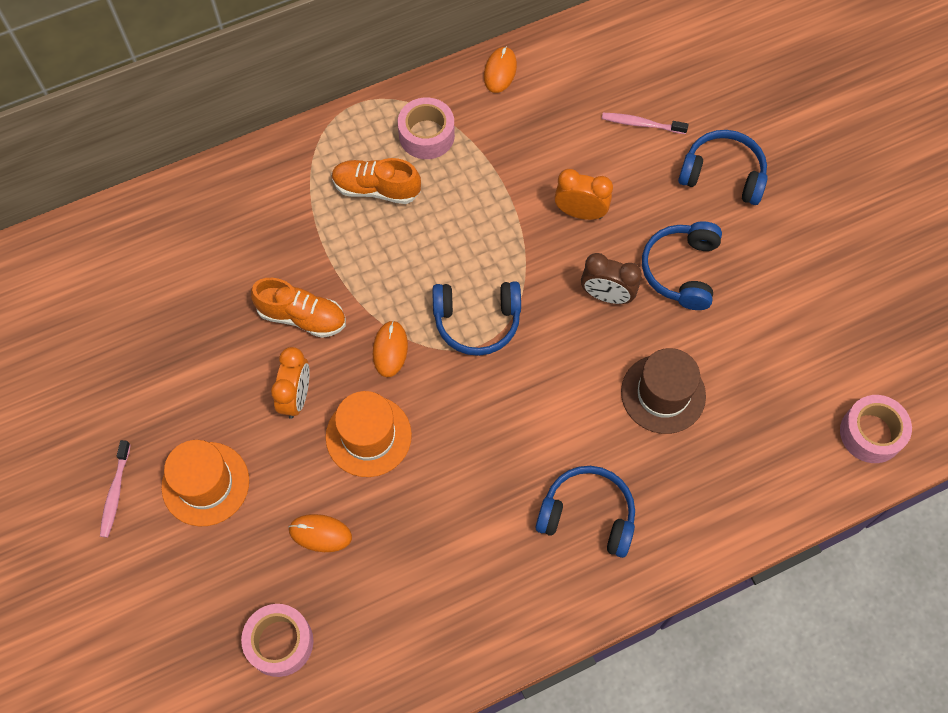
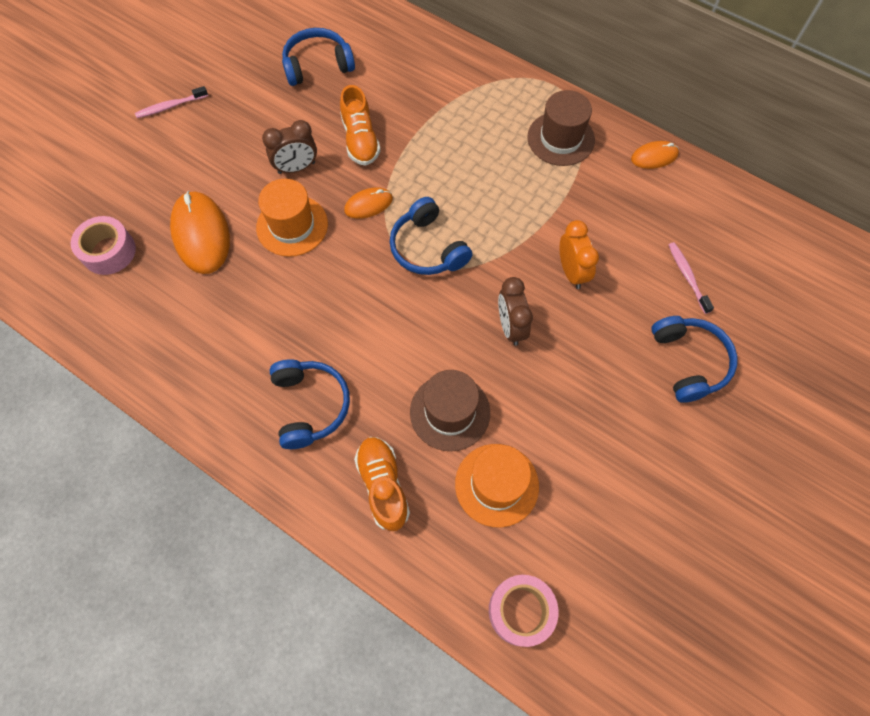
camera: 60 degrees right, 0 degrees up
orange hat [162,440,249,526] -> orange hat moved to [455,444,539,528]
orange clock [271,347,310,419] -> brown clock [262,120,317,174]
orange mouse [289,514,352,552] -> orange mouse [170,191,230,274], size x1.85
orange shoe [332,158,421,204] -> orange shoe moved to [354,437,410,531]
pink tape [398,97,455,159] -> brown hat [527,90,595,166]
blue headphones [642,221,722,310] -> blue headphones moved to [282,28,355,86]

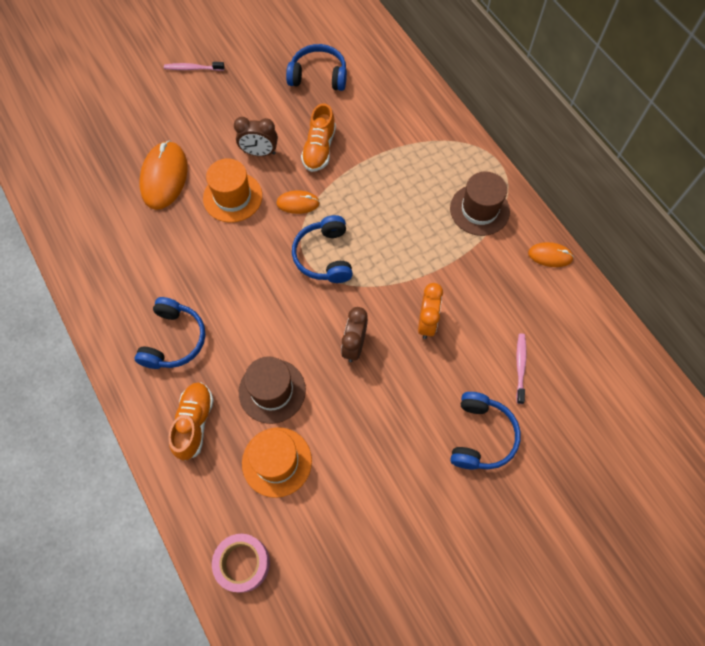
camera: 25 degrees right, 0 degrees up
pink tape [71,216,136,275] -> none

